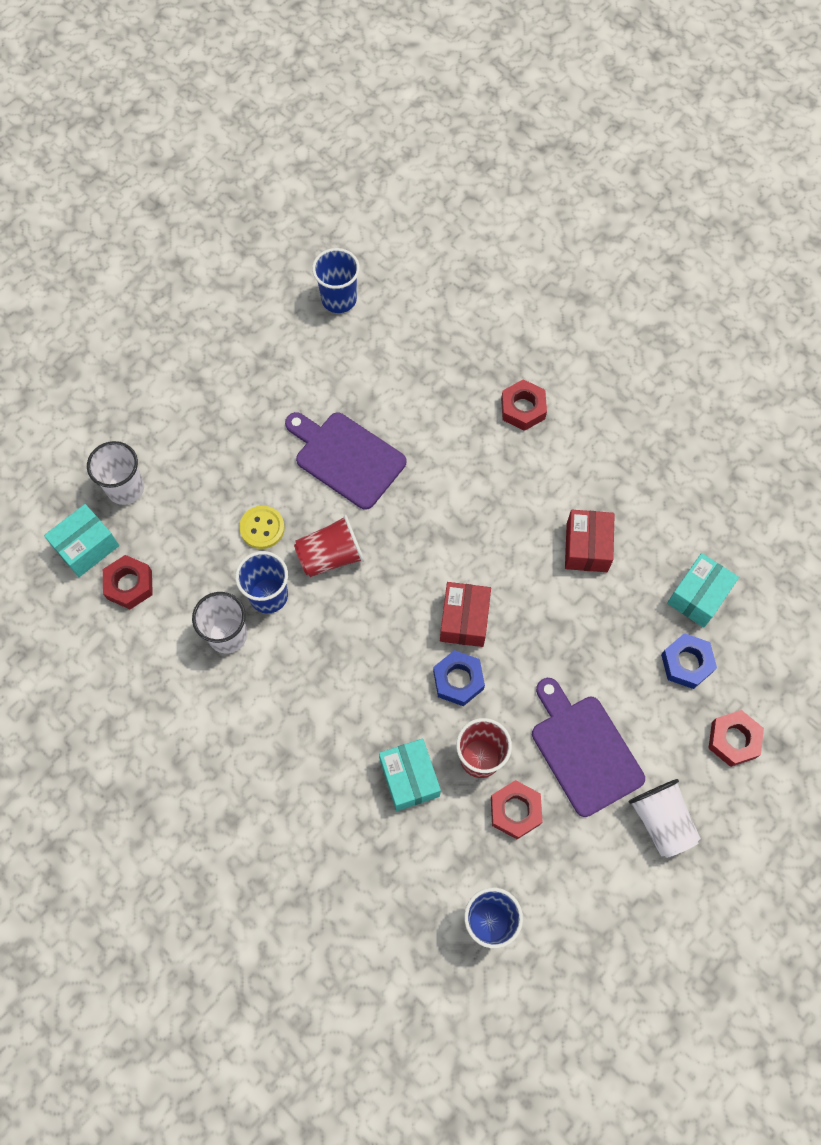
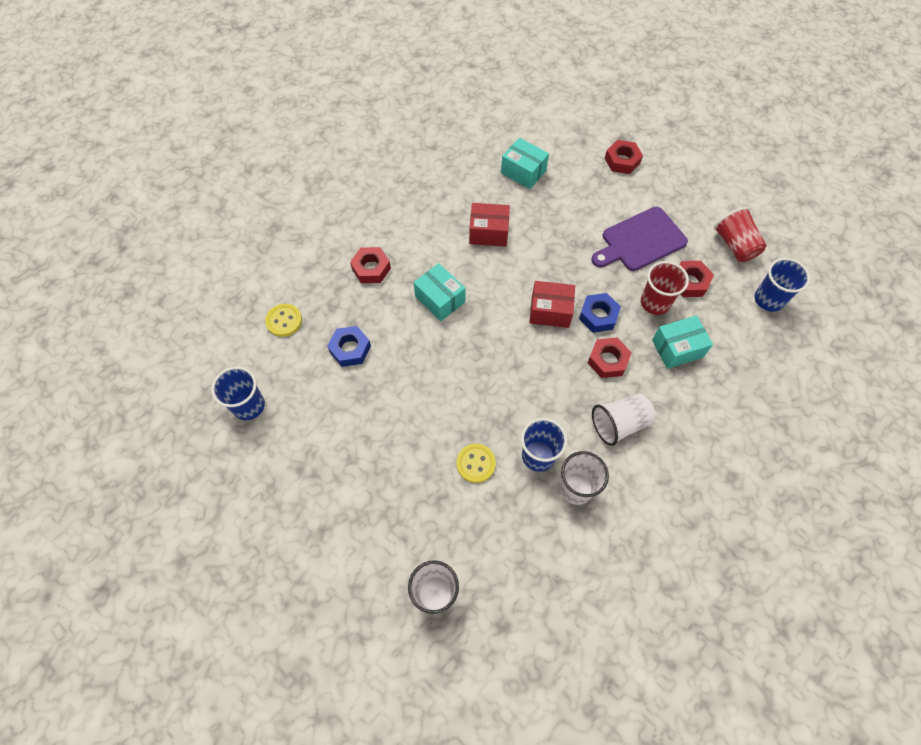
camera: 90 degrees left, 5 degrees down
turquoise box [44,504,119,577] -> turquoise box moved to [413,263,466,321]
red nut [103,555,153,609] -> red nut moved to [587,337,632,378]
purple cutting board [285,412,406,510] -> none
red cup [294,515,365,577] -> red cup moved to [714,207,767,262]
white cup [628,779,701,858] -> white cup moved to [592,393,655,446]
blue nut [661,633,717,689] -> blue nut moved to [327,326,371,367]
none -> yellow button [265,304,302,337]

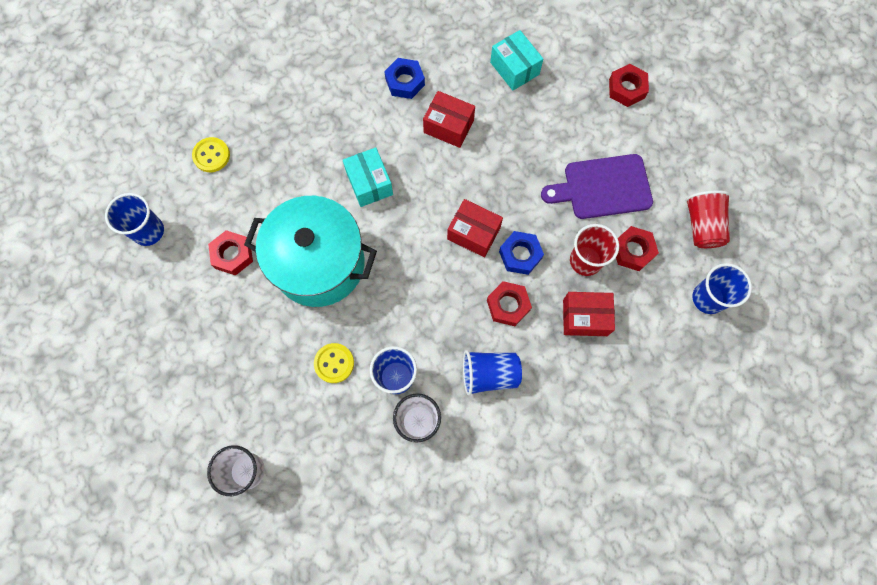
camera: 20 degrees right, 10 degrees up
blue nut [327,326,371,367] -> blue nut moved to [384,58,425,99]
red nut [350,247,391,283] -> red nut moved to [208,230,253,276]
white cup [592,393,655,446] -> blue cup [463,350,522,396]
turquoise box [652,315,713,369] -> red box [563,292,615,336]
none -> turquoise pot [244,196,377,307]

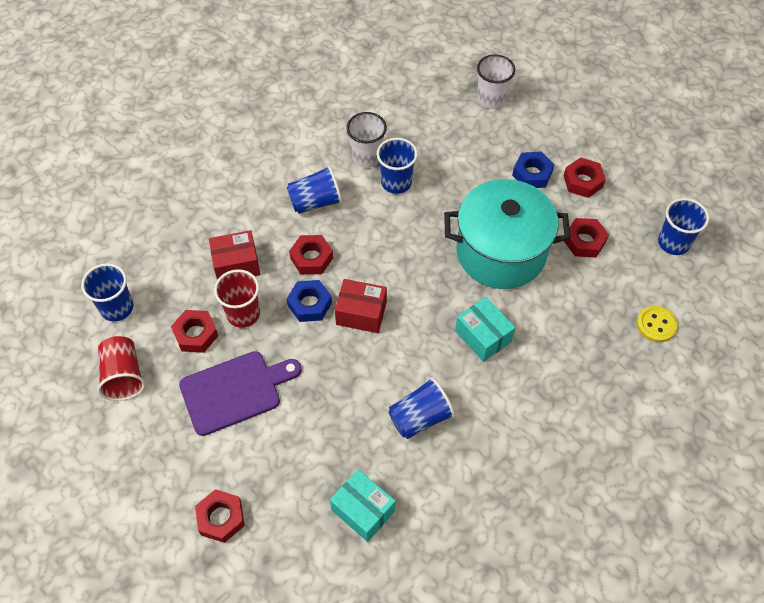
camera: 165 degrees right, 15 degrees down
yellow button [314,343,354,383] -> none
blue nut [384,58,425,99] -> blue nut moved to [512,151,554,188]
red box [423,91,475,148] -> blue cup [388,377,455,439]
none -> red nut [564,157,606,198]

